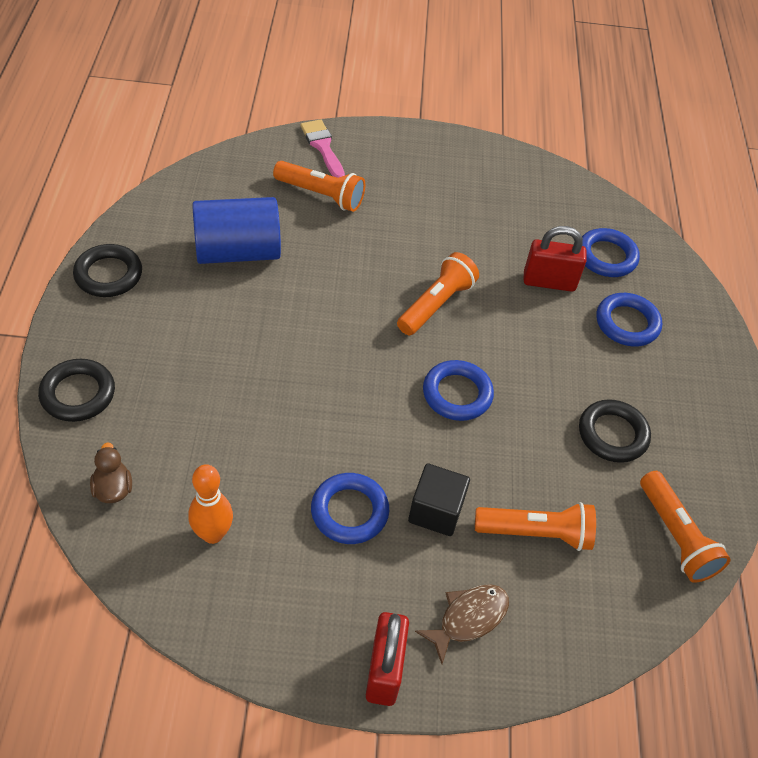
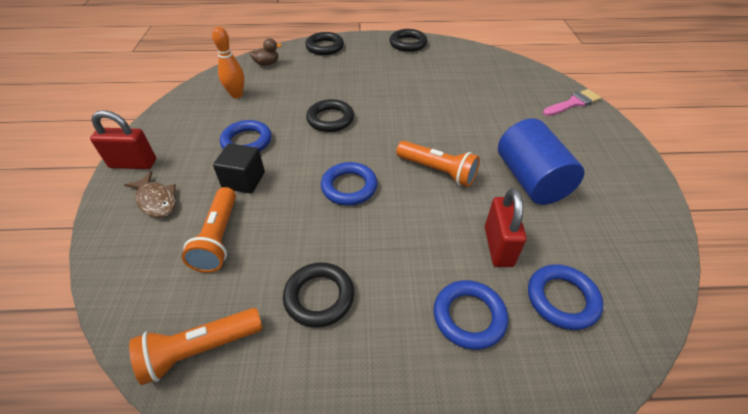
camera: 90 degrees right, 5 degrees down
blue cylinder [192,197,281,264] -> blue cylinder moved to [498,119,584,205]
orange flashlight [273,161,365,212] -> none
none -> black ring [306,99,354,132]

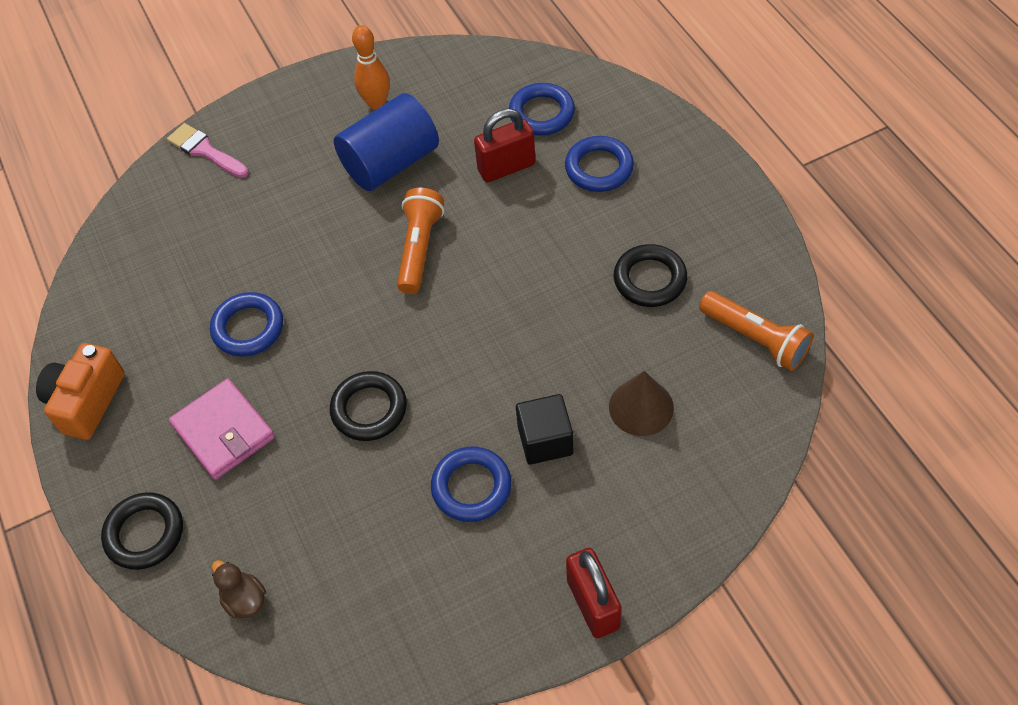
camera: 110 degrees left, 10 degrees up
brown fish [124,171,176,218] -> none
orange flashlight [182,187,236,273] -> brown cone [609,371,674,436]
orange bowling pin [212,27,245,98] -> orange bowling pin moved to [352,25,390,110]
blue ring [321,162,378,205] -> blue ring moved to [210,292,283,357]
black ring [389,29,428,52] -> orange camera [36,343,125,440]
none -> pink wallet [169,379,275,480]

